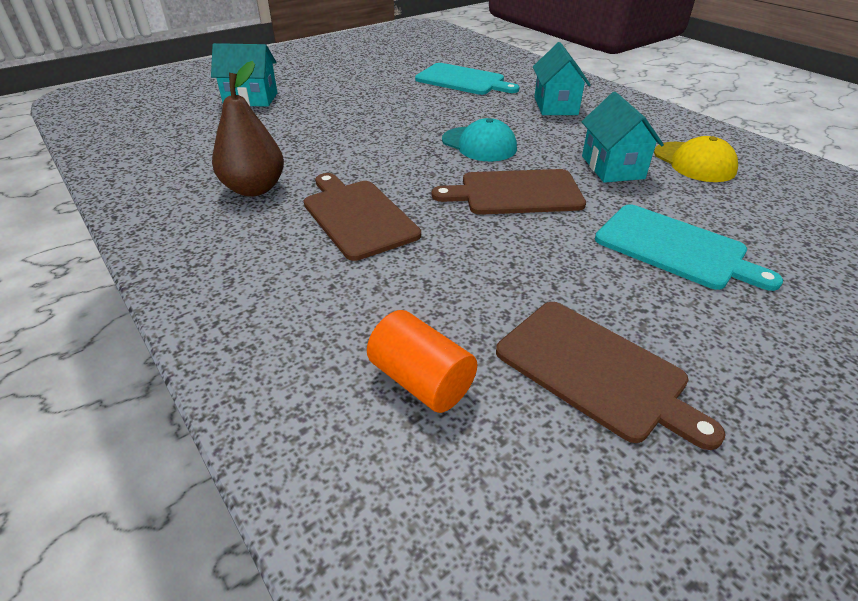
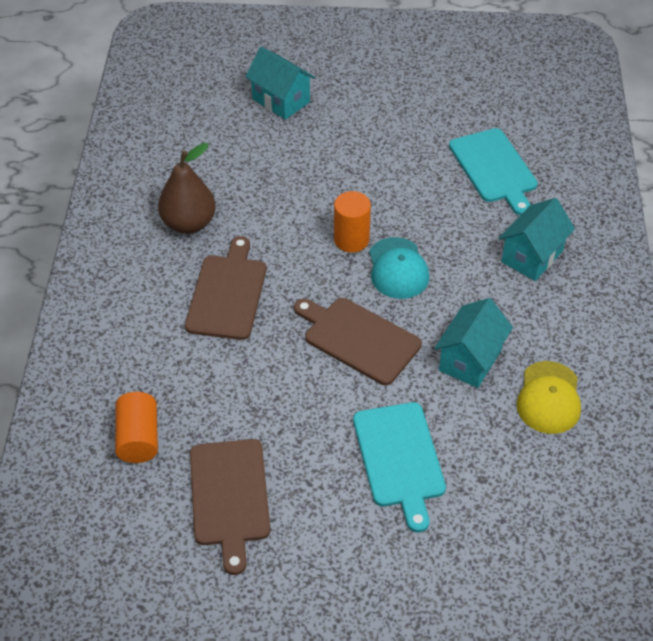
camera: 40 degrees right, 10 degrees up
none -> orange cylinder [334,191,371,253]

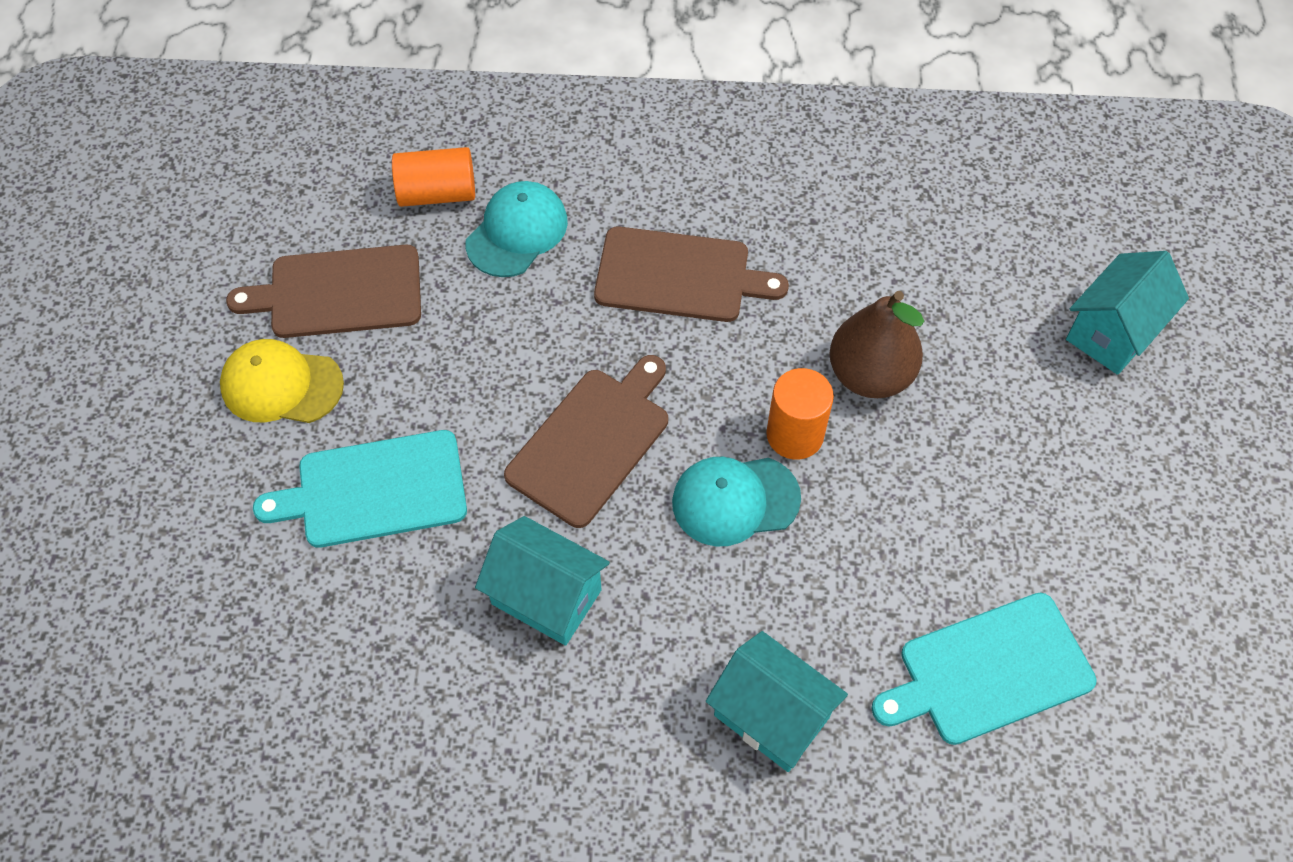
camera: 90 degrees right, 10 degrees up
brown pear [158,143,216,234] -> brown pear moved to [829,291,924,398]
yellow cap [517,361,581,434] -> yellow cap moved to [220,339,344,423]
none -> turquoise cap [465,181,568,277]

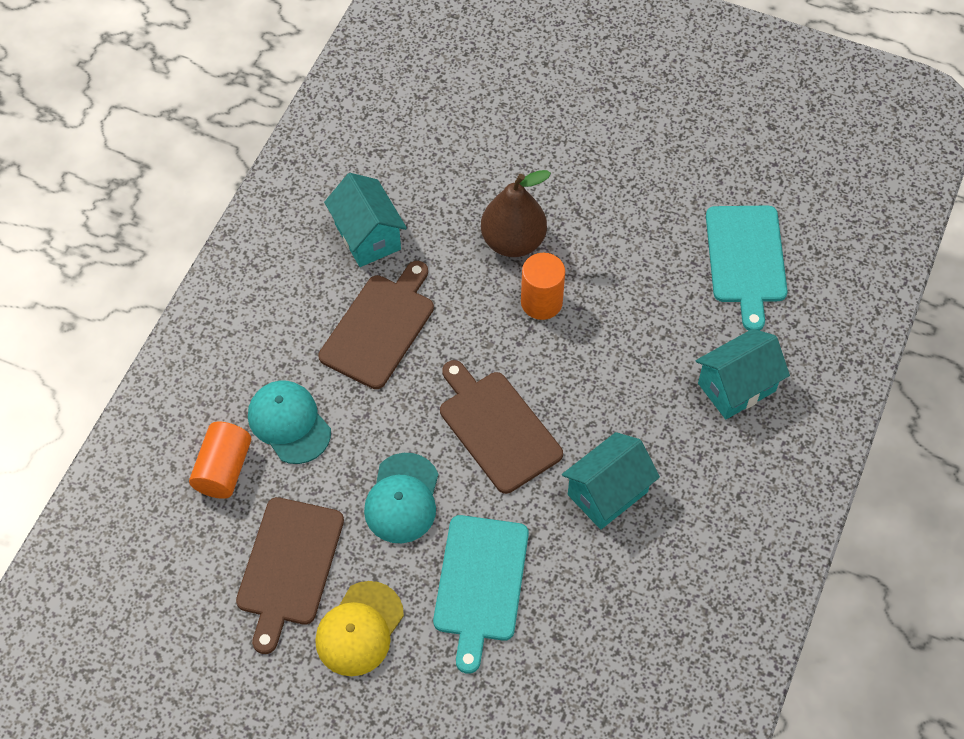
camera: 70 degrees left, 0 degrees up
turquoise cap [672,457,801,547] -> turquoise cap moved to [364,453,438,543]
turquoise house [1066,251,1189,375] -> turquoise house moved to [324,173,407,267]

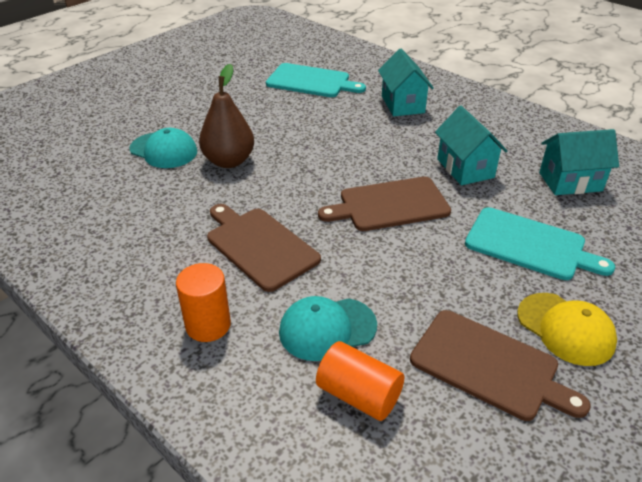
camera: 70 degrees left, 20 degrees down
turquoise house [324,173,407,267] -> turquoise house moved to [539,129,619,195]
turquoise cap [364,453,438,543] -> turquoise cap moved to [130,128,197,168]
orange cylinder [521,253,565,320] -> orange cylinder moved to [176,263,231,342]

